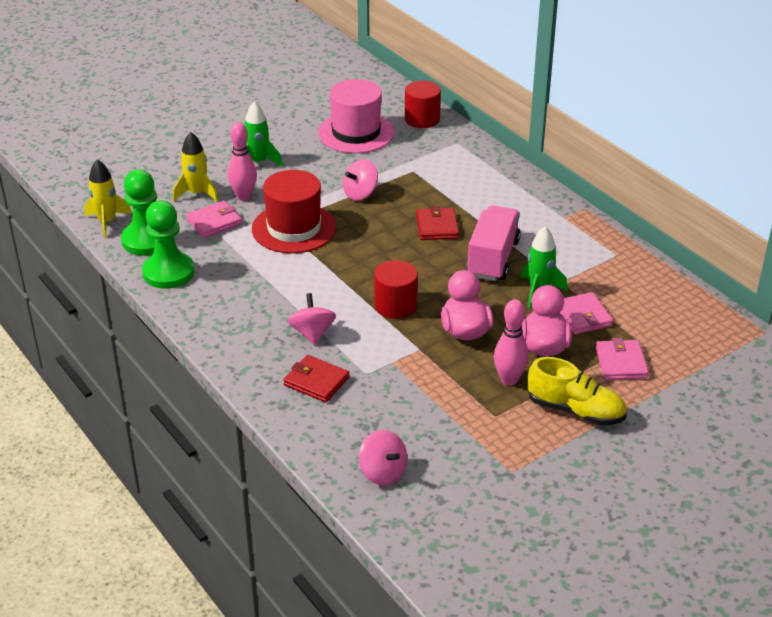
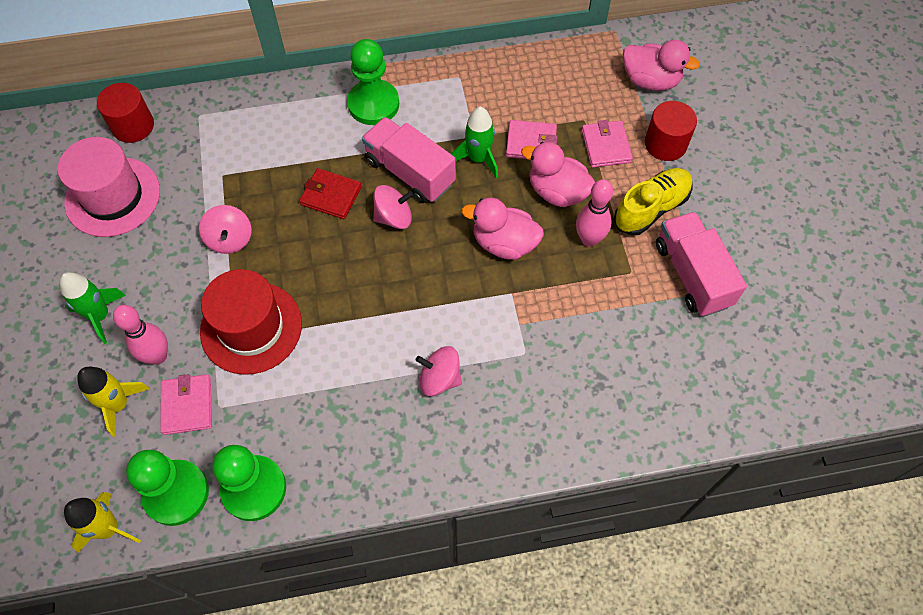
camera: 65 degrees left, 25 degrees up
red wallet [284,355,350,402] -> none
pink spinning top [359,430,407,485] -> pink spinning top moved to [373,185,413,229]
red cylinder [374,260,418,319] -> red cylinder moved to [645,101,697,161]
pink wallet [596,338,649,380] -> pink wallet turned 60 degrees clockwise [582,120,633,168]
none -> green pawn [347,39,399,125]
none -> pink duck [623,40,700,91]
none -> pink truck [656,212,747,317]

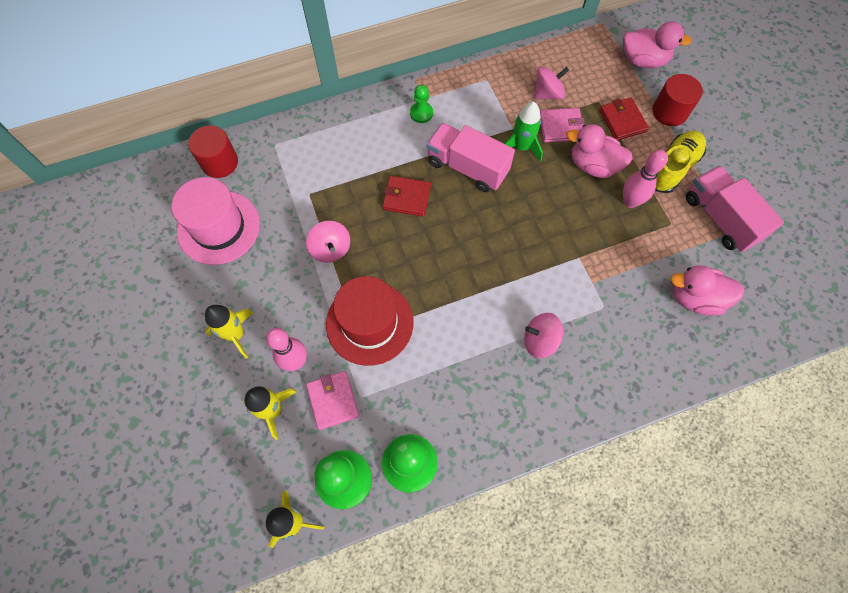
camera: 10 degrees left, 5 degrees up
green rocket [60,272,126,344] -> yellow rocket [205,305,253,359]
green pawn [347,39,399,125] -> green pawn [410,85,433,123], size x0.53
pink spinning top [373,185,413,229] -> pink spinning top moved to [534,67,569,100]
pink duck [462,198,544,260] -> pink duck moved to [670,265,745,316]
pink wallet [582,120,633,168] -> red wallet [599,97,649,140]

